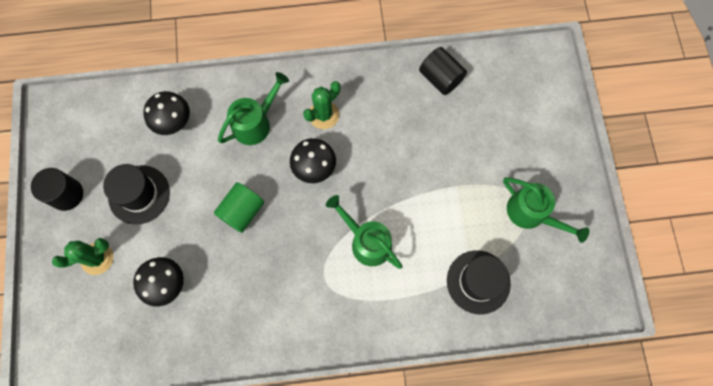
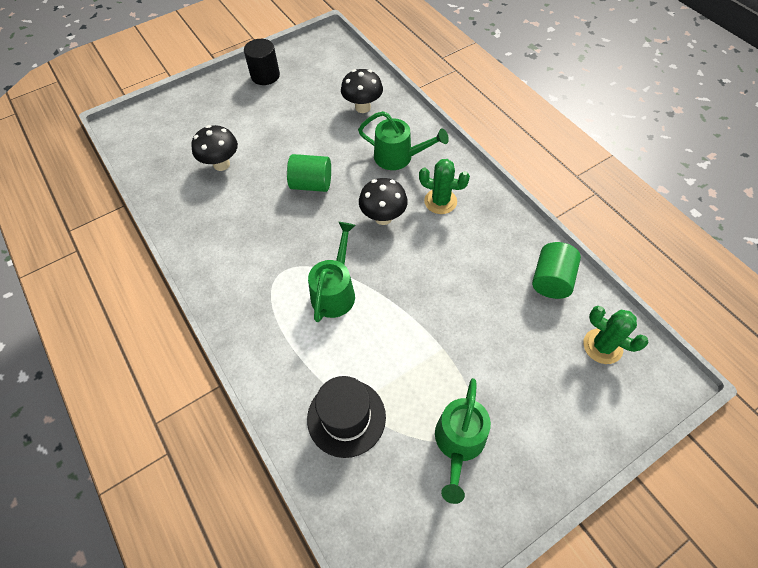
camera: 65 degrees right, 15 degrees down
green cactus [52,238,113,275] -> green cactus moved to [583,306,648,364]
black hat [103,164,170,225] -> none
black cylinder [419,47,467,95] -> green cylinder [532,242,581,299]

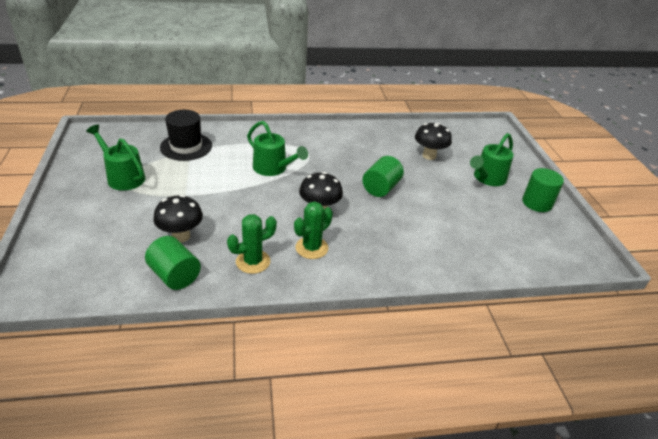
camera: 110 degrees right, 20 degrees down
black cylinder [244,39,280,85] -> green cylinder [522,168,564,212]
black mushroom [341,69,383,113] -> black mushroom moved to [153,195,203,242]
green watering can [358,111,449,170] -> green watering can moved to [470,133,514,186]
green cactus [583,306,648,364] -> green cactus moved to [227,214,277,274]

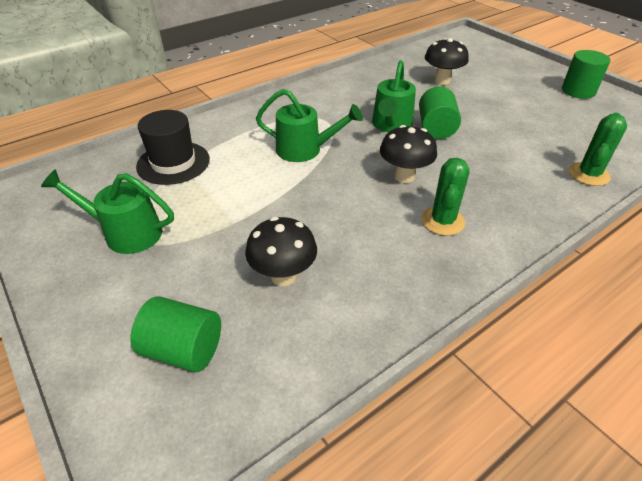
camera: 25 degrees left, 5 degrees up
green cylinder [145,236,201,290] -> green cylinder moved to [130,296,221,372]
green cactus [227,214,277,274] -> green cactus moved to [569,113,627,186]
green watering can [470,133,514,186] -> green watering can moved to [372,60,416,132]

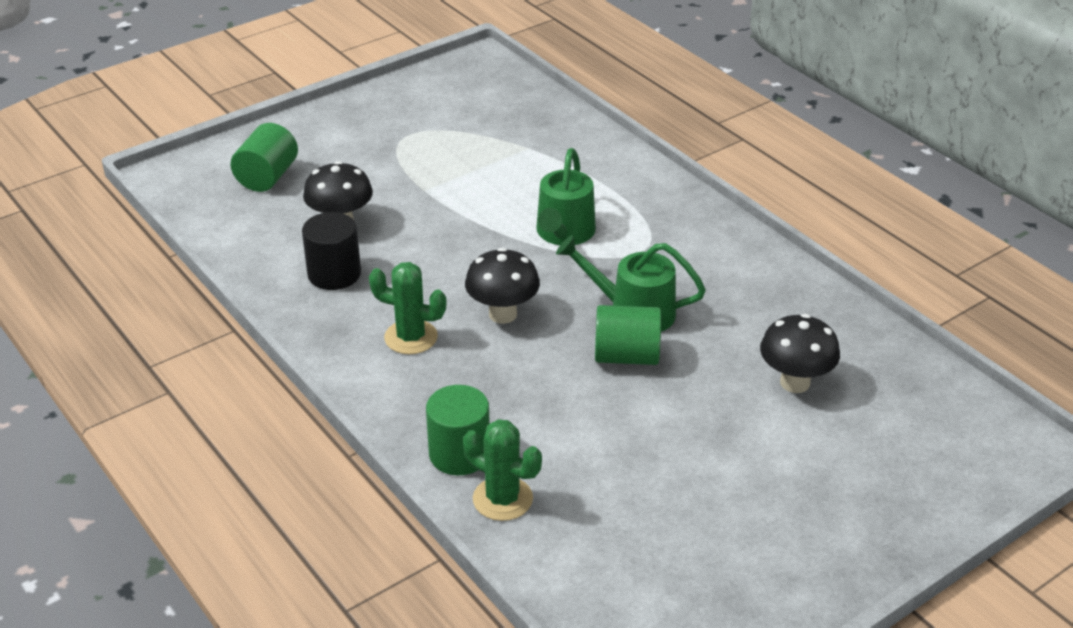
camera: 90 degrees right, 5 degrees down
green watering can [41,169,174,254] -> none
black hat [136,110,210,185] -> none
green cylinder [562,50,610,99] -> green cylinder moved to [426,385,490,475]
none -> black cylinder [302,212,361,290]

